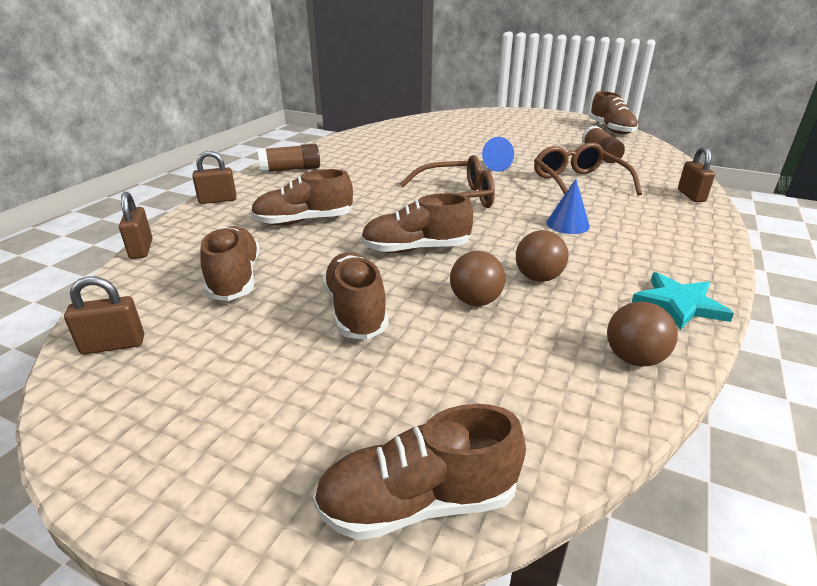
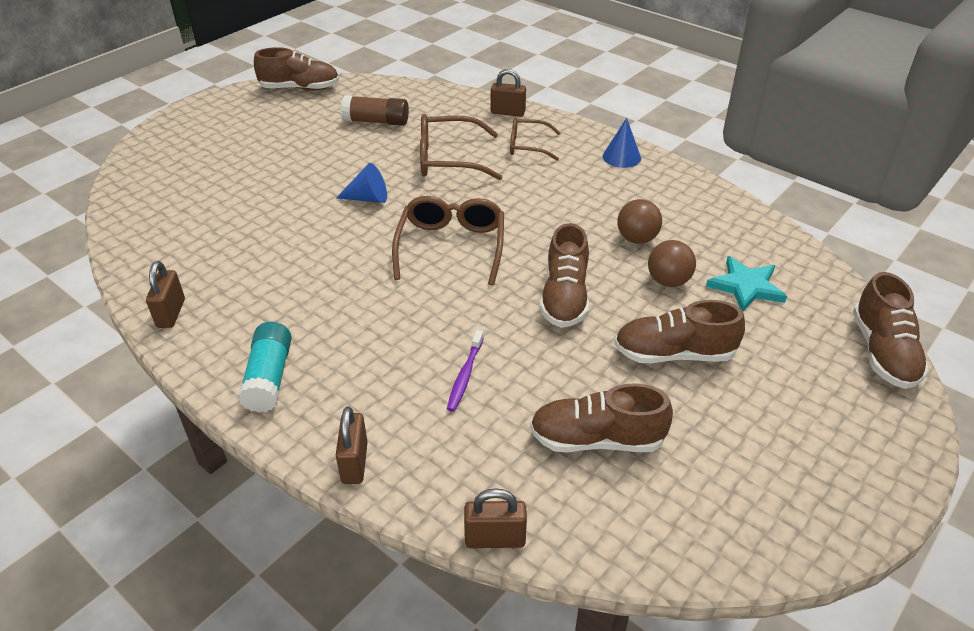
camera: 75 degrees left, 10 degrees up
brown padlock [64,276,144,354] -> brown padlock moved to [146,261,185,328]
brown shoe [251,169,353,225] -> purple toothbrush [447,330,484,412]
brown glue stick [257,144,320,173] -> turquoise glue stick [238,322,292,413]
blue cone [546,179,590,234] -> blue cone moved to [603,118,641,168]
brown ball [607,302,678,367] -> none
turquoise star [632,272,734,330] -> turquoise star moved to [706,256,787,311]
none -> brown glasses [510,117,561,161]

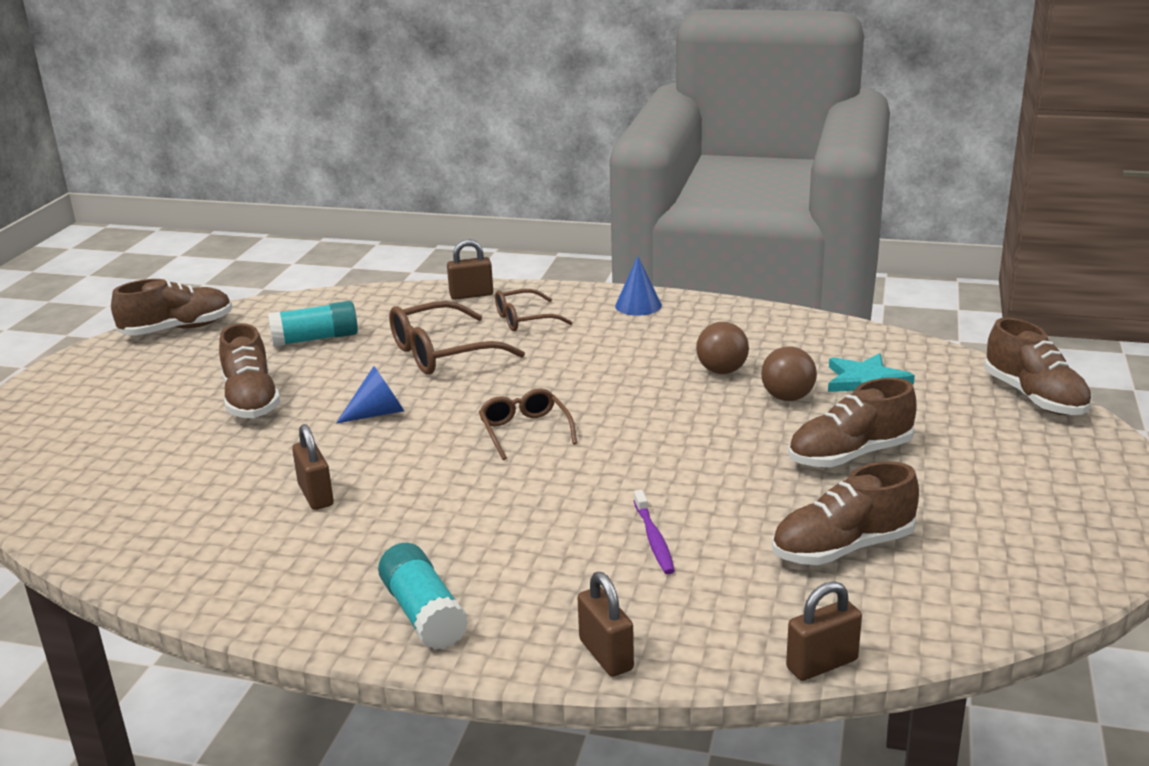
camera: 25 degrees left, 15 degrees down
brown padlock [146,261,185,328] -> brown padlock moved to [292,424,334,510]
brown glue stick [341,95,409,126] -> turquoise glue stick [268,301,358,347]
brown glasses [392,196,504,285] -> brown glasses [479,388,577,460], size x0.63
brown shoe [540,223,589,328] -> brown shoe moved to [219,323,280,418]

